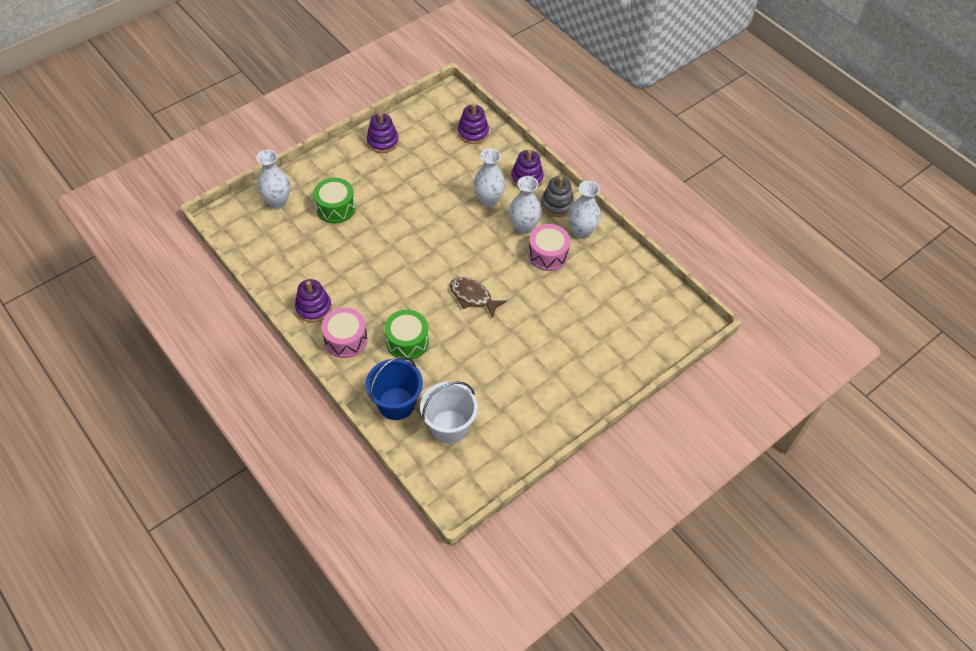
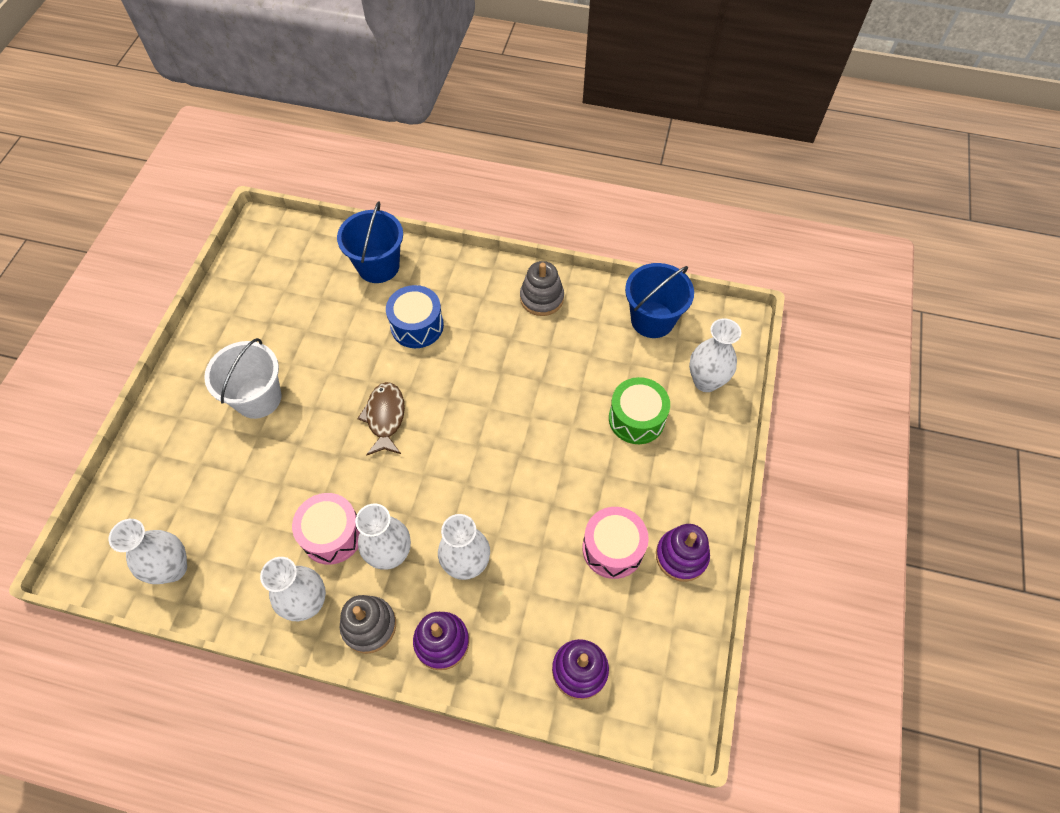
camera: 145 degrees right, 5 degrees up
purple stacking toy [295,279,332,322] -> grey stacking toy [520,261,564,316]
pink drum [321,308,368,358] -> pink drum moved to [582,507,649,579]
green drum [384,310,429,360] -> blue drum [386,285,444,348]
white bucket [420,381,478,444] -> white bucket moved to [204,338,282,419]
brown fish [450,277,507,318] -> brown fish turned 90 degrees counterclockwise [357,382,405,456]
none -> white vase [109,519,187,584]
none -> blue bucket [625,263,694,338]

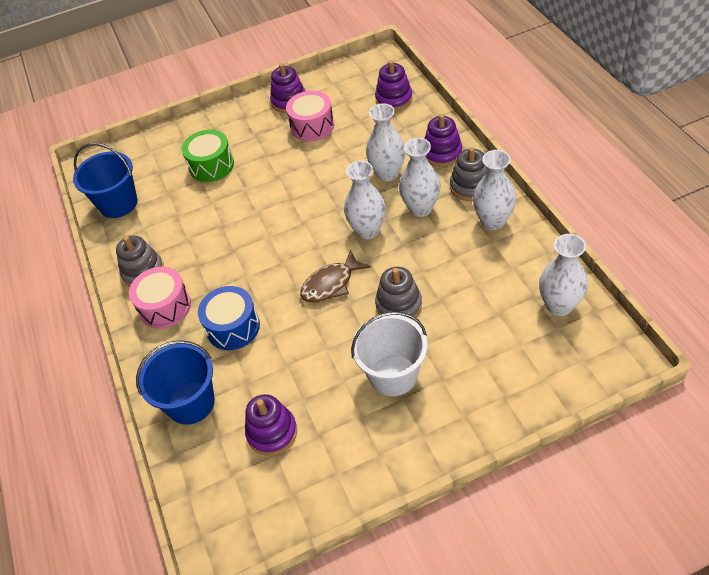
camera: 120 degrees left, 10 degrees down
pink drum [292,493,360,565] -> pink drum moved to [129,267,191,329]
white vase [689,318,741,392] -> white vase moved to [344,161,386,239]
none -> purple stacking toy [245,394,297,456]
none -> grey stacking toy [375,267,422,320]

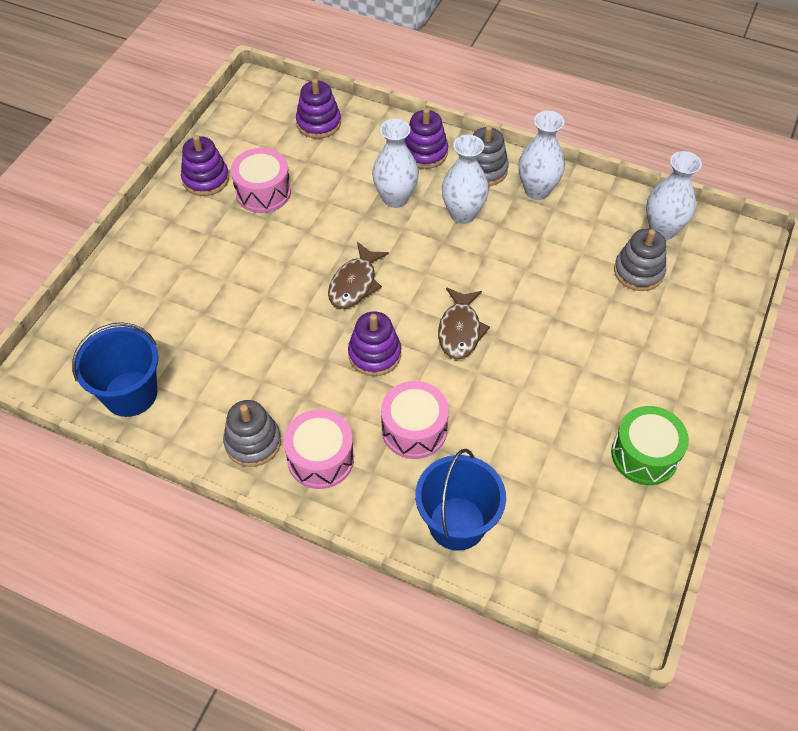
camera: 50 degrees left, 5 degrees up
green drum [182,130,234,182] -> green drum moved to [611,406,689,485]
blue drum [198,286,260,350] -> pink drum [381,381,449,459]
purple stacking toy [245,394,297,456] -> purple stacking toy moved to [348,311,401,376]
white vase [344,161,386,239] -> none
white bucket [351,312,428,396] -> none
grey stacking toy [375,267,422,320] -> grey stacking toy moved to [614,229,666,291]
none -> brown fish [328,242,389,309]

